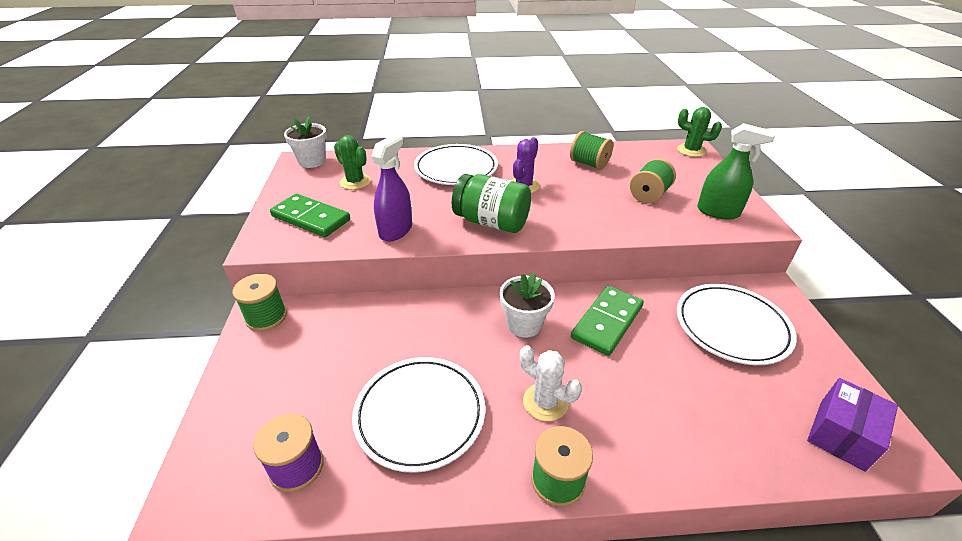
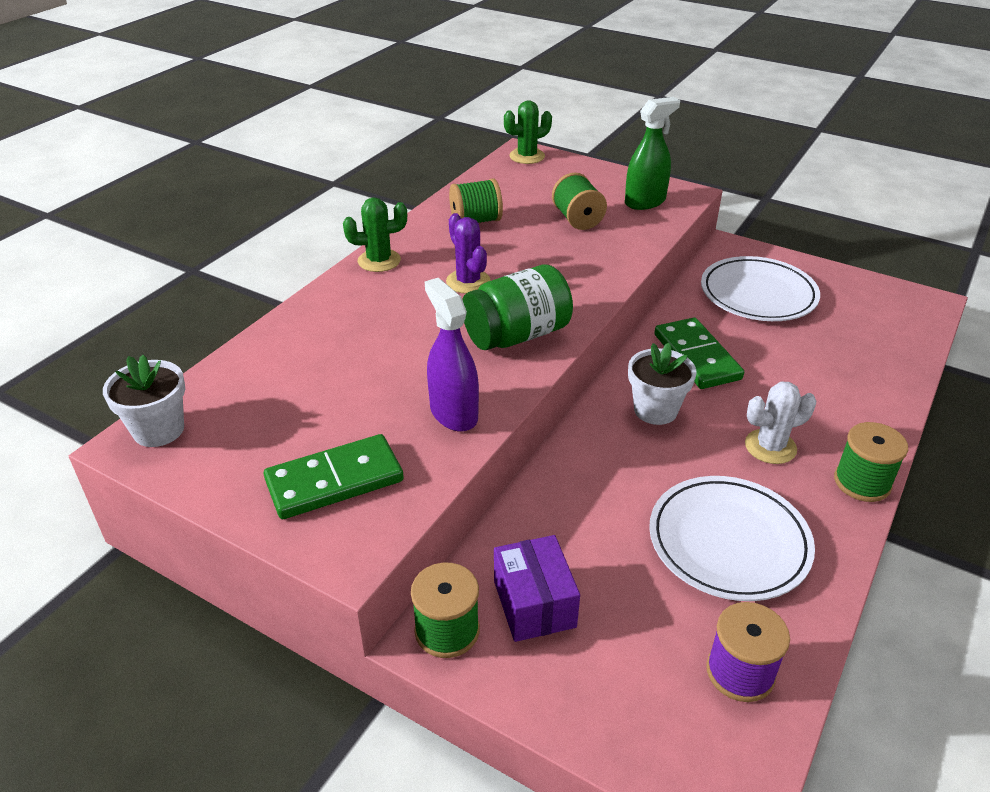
camera: 55 degrees left, 0 degrees up
green cactus [334,135,371,190] -> green cactus moved to [343,197,407,272]
white plate [414,144,498,185] -> none
purple box [807,378,898,472] -> purple box moved to [494,535,580,642]

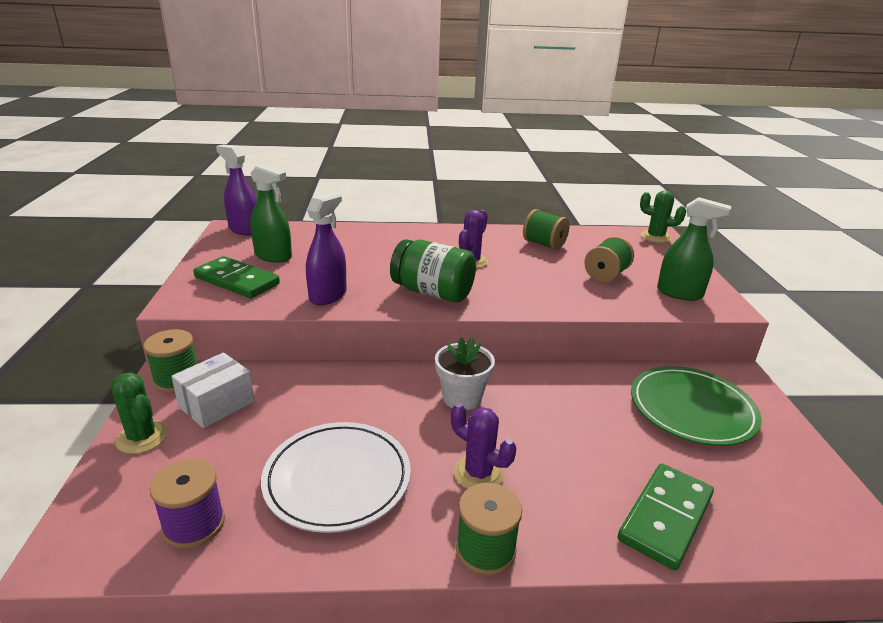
camera: 55 degrees right, 10 degrees down
white flower pot [103,355,185,447] -> purple spray bottle [216,145,257,235]
green cactus [343,197,407,272] -> green cactus moved to [111,372,168,454]
purple box [494,535,580,642] -> white box [171,352,254,428]
green domino [654,318,744,389] -> green domino moved to [618,463,714,571]
white plate [701,256,820,321] -> green plate [631,366,762,446]
white cactus [745,381,816,464] -> purple cactus [451,403,516,489]
none -> green spray bottle [250,164,292,263]

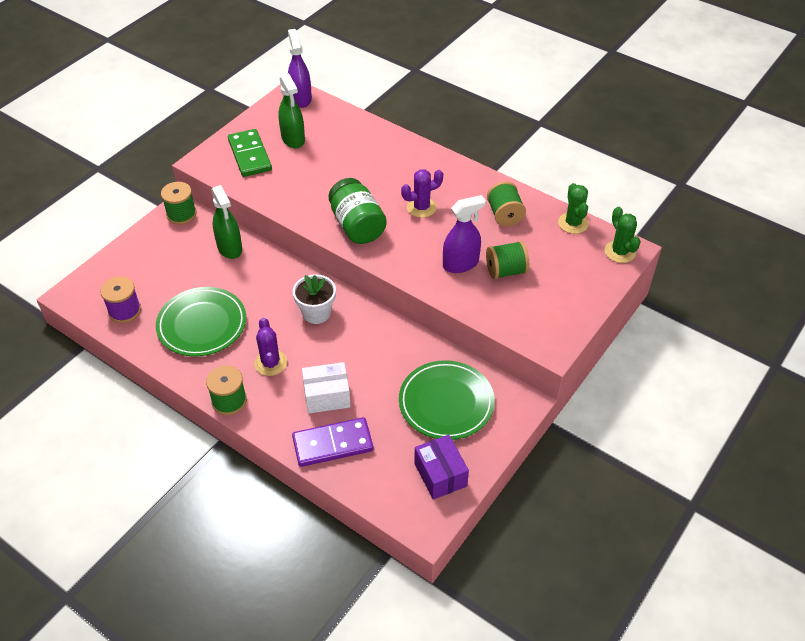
camera: 40 degrees right, 20 degrees up
green cactus [111,372,168,454] -> green cactus moved to [558,183,589,234]
white box [171,352,254,428] -> white box moved to [302,362,351,413]
white plate [261,422,411,533] -> green plate [156,287,246,357]
purple spray bottle [306,192,347,305] -> purple spray bottle moved to [443,195,486,273]
green domino [618,463,714,571] -> purple domino [292,417,373,467]
green spray bottle [657,197,731,301] -> green spray bottle moved to [211,185,242,259]
none -> purple box [414,435,469,500]

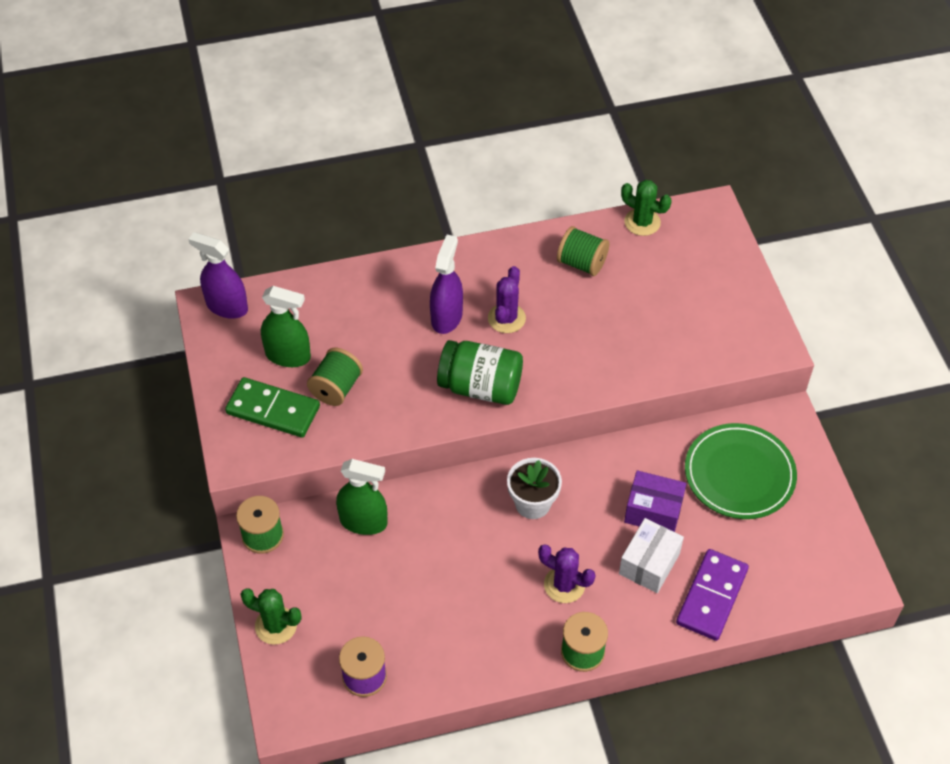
camera: 50 degrees left, 5 degrees up
green plate [156,287,246,357] -> none
purple box [414,435,469,500] -> purple box moved to [624,470,686,532]
purple spray bottle [443,195,486,273] -> purple spray bottle moved to [430,235,463,334]
green spool [486,241,529,279] -> green spool moved to [307,348,363,406]
green cactus [605,207,641,263] -> green cactus moved to [241,589,302,645]

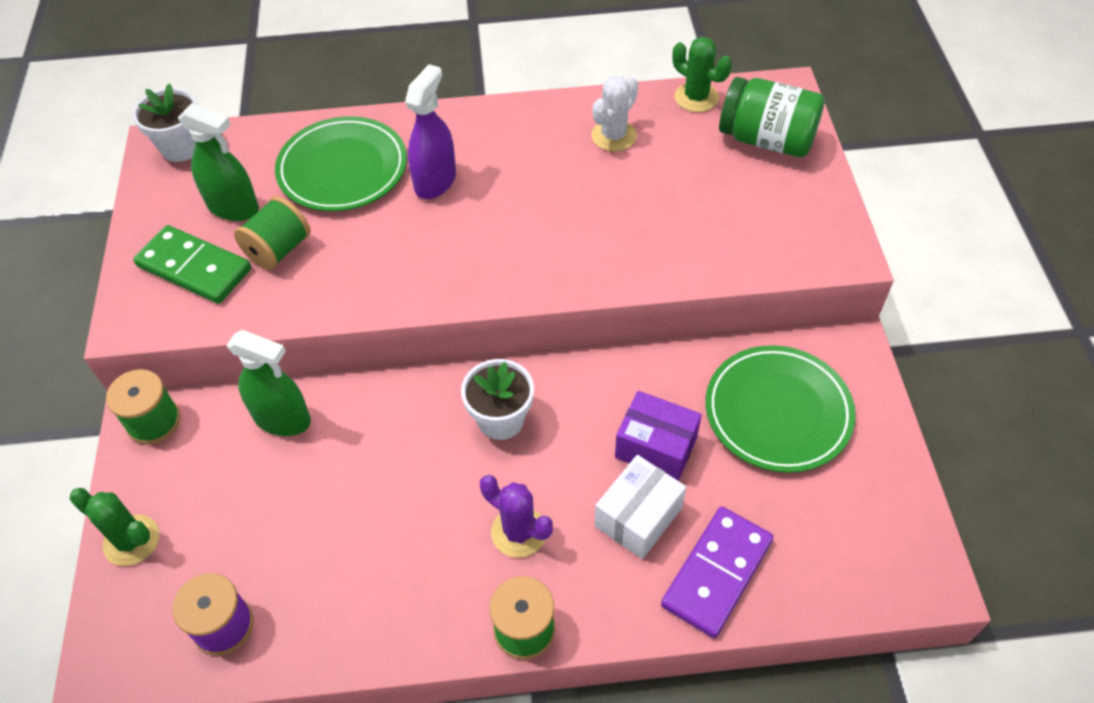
camera: 10 degrees right, 0 degrees up
purple spray bottle [188,232,248,319] -> white flower pot [133,83,197,162]
green jar [437,340,523,405] -> green jar moved to [719,77,825,157]
purple cactus [488,266,526,333] -> none
green spool [557,226,609,276] -> white cactus [591,75,638,151]
none -> green plate [275,116,407,211]

